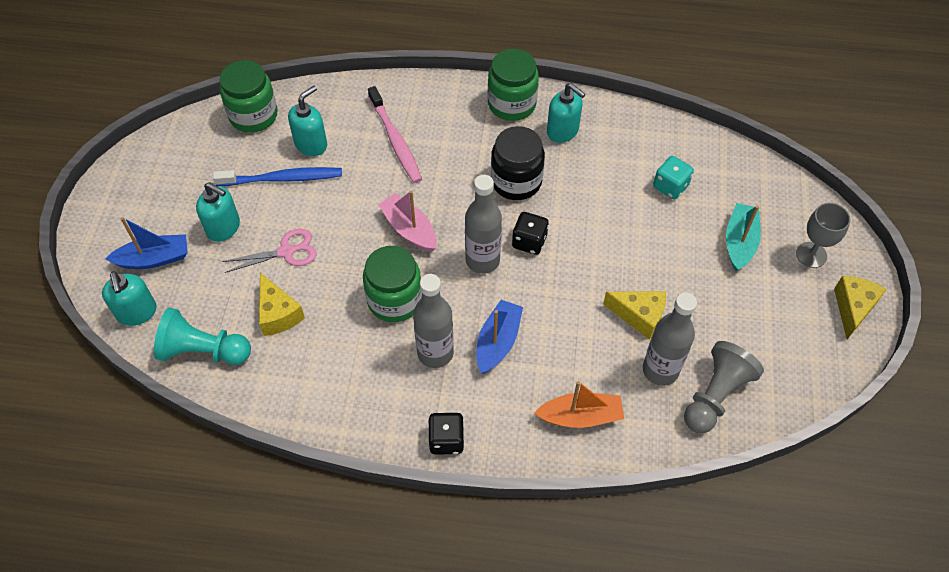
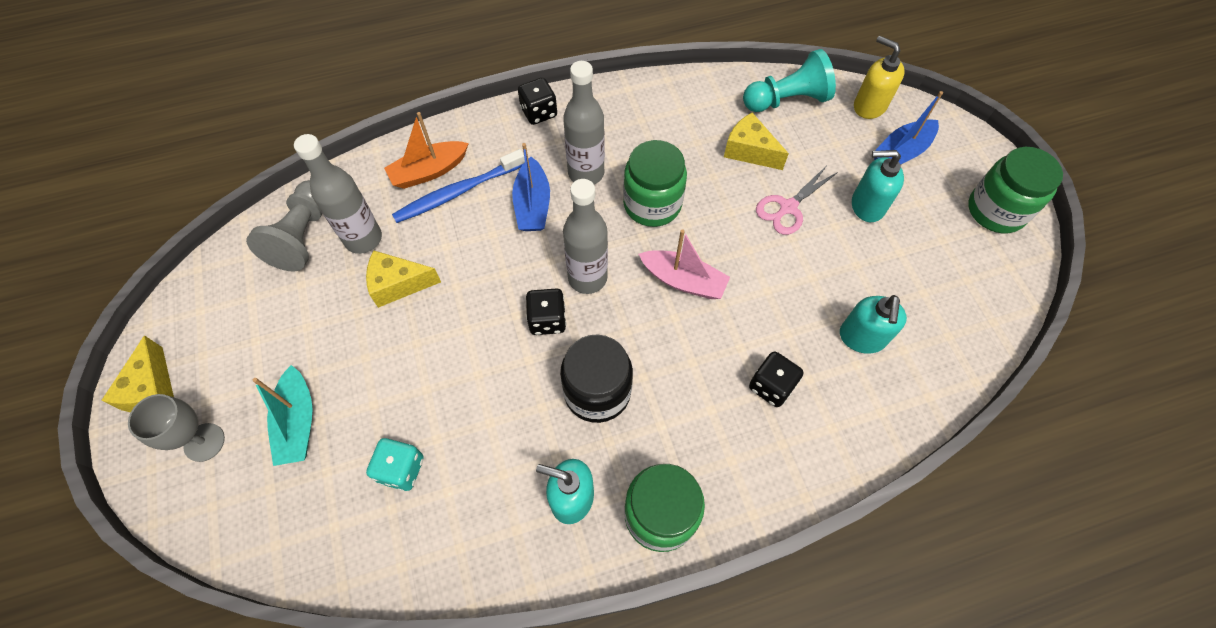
camera: 155 degrees right, 5 degrees up
turquoise soap dispenser [102,271,157,326] -> yellow soap dispenser [854,36,905,119]
blue toothbrush [213,167,342,186] -> blue toothbrush moved to [392,149,525,223]
green jar [220,60,278,133] -> green jar moved to [968,147,1063,233]
pink toothbrush [368,86,422,183] -> black dice [749,351,804,407]

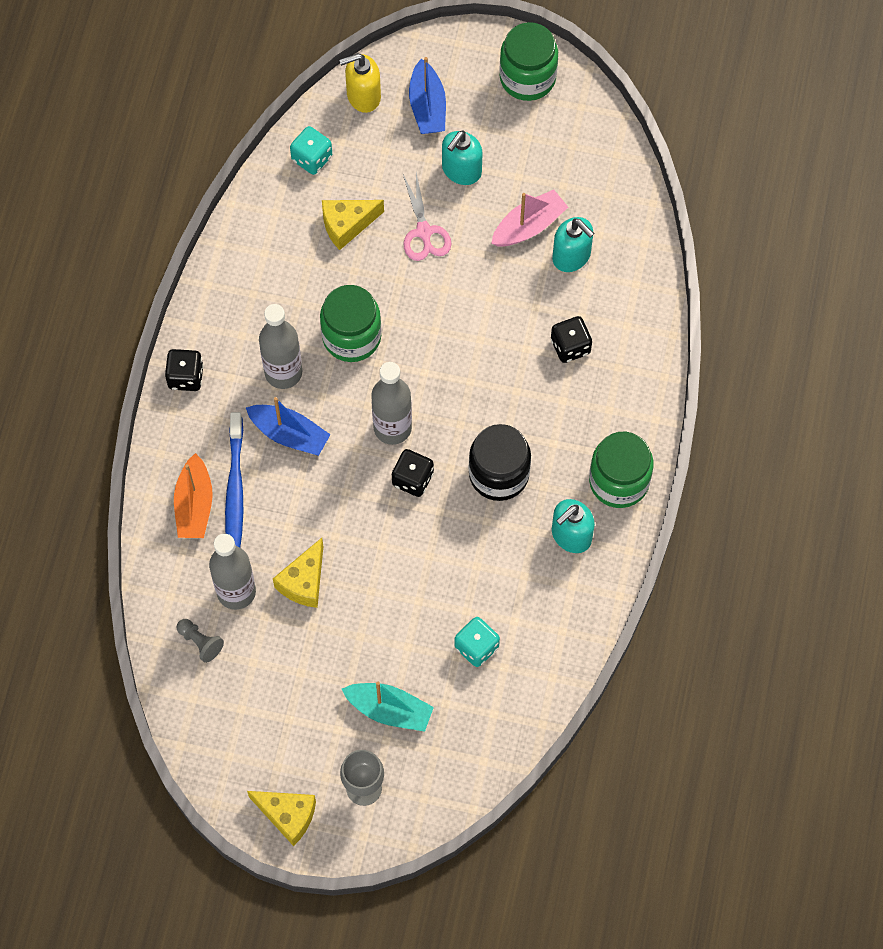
camera: 60 degrees left, 5 degrees up
grey pawn [246,180,322,271] -> grey pawn [177,619,224,663], size x0.51
pink boat [639,229,730,299] -> pink boat moved to [491,190,568,247]
turquoise pawn [743,49,836,112] -> turquoise dice [290,126,332,175]

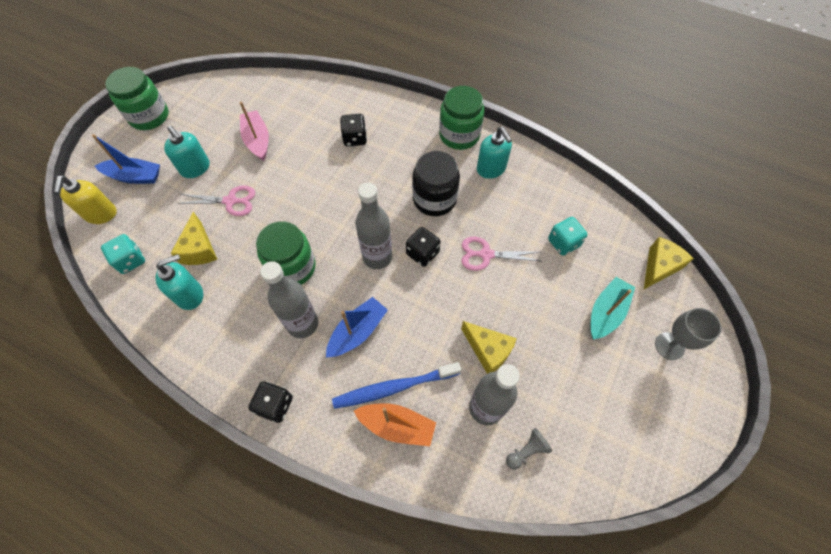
camera: 75 degrees left, 5 degrees down
blue toothbrush [225,412,243,547] -> blue toothbrush turned 150 degrees clockwise [332,362,461,409]
yellow cheese [247,791,316,846] -> yellow cheese moved to [644,237,694,289]
turquoise soap dispenser [552,217,594,272] -> turquoise soap dispenser moved to [156,254,203,310]
none -> pink scissors [462,237,540,271]

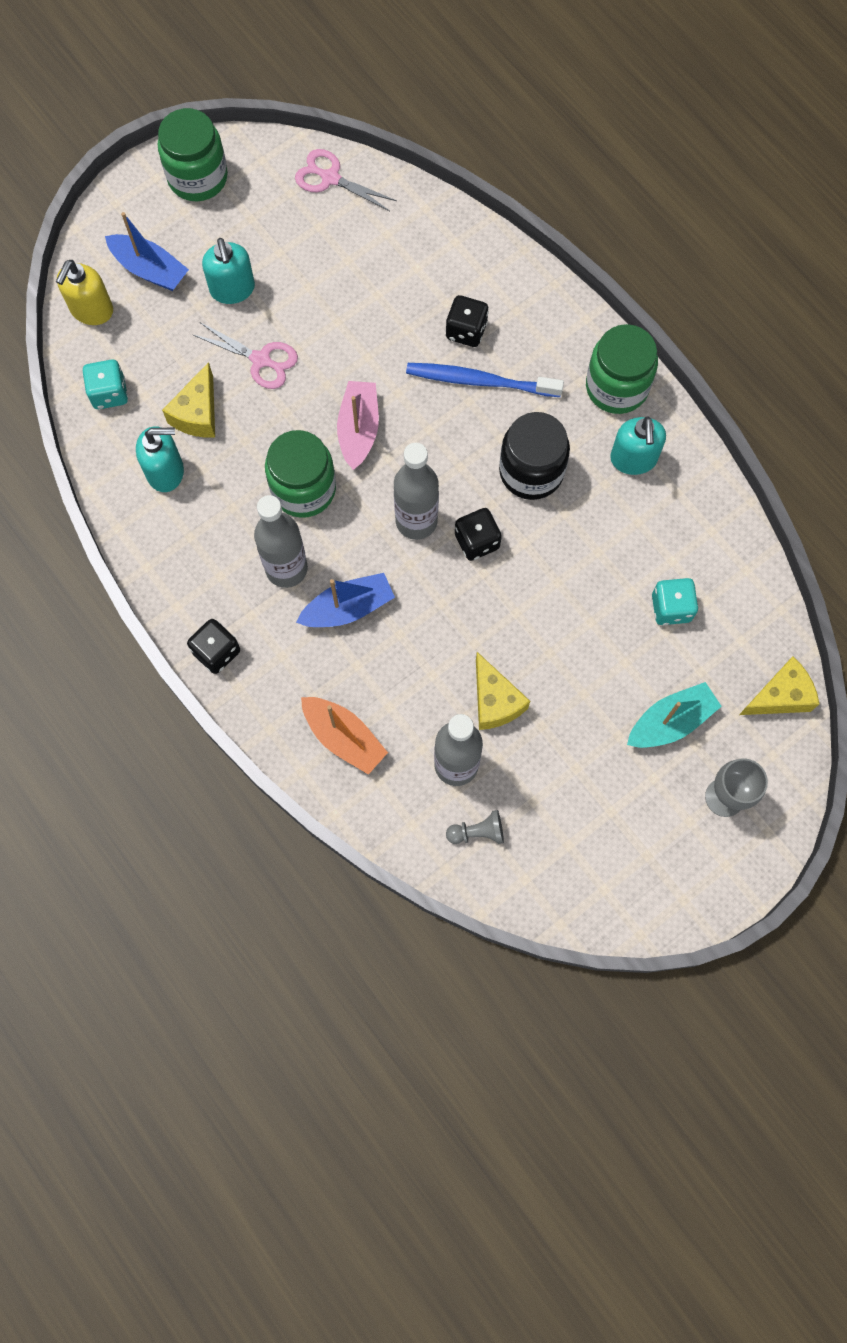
camera: 25 degrees right, 10 degrees up
pink boat [240,102,269,161] -> pink boat moved to [337,381,379,470]
blue toothbrush [332,362,461,409] -> blue toothbrush moved to [406,363,564,397]
pink scissors [462,237,540,271] -> pink scissors moved to [295,149,397,211]

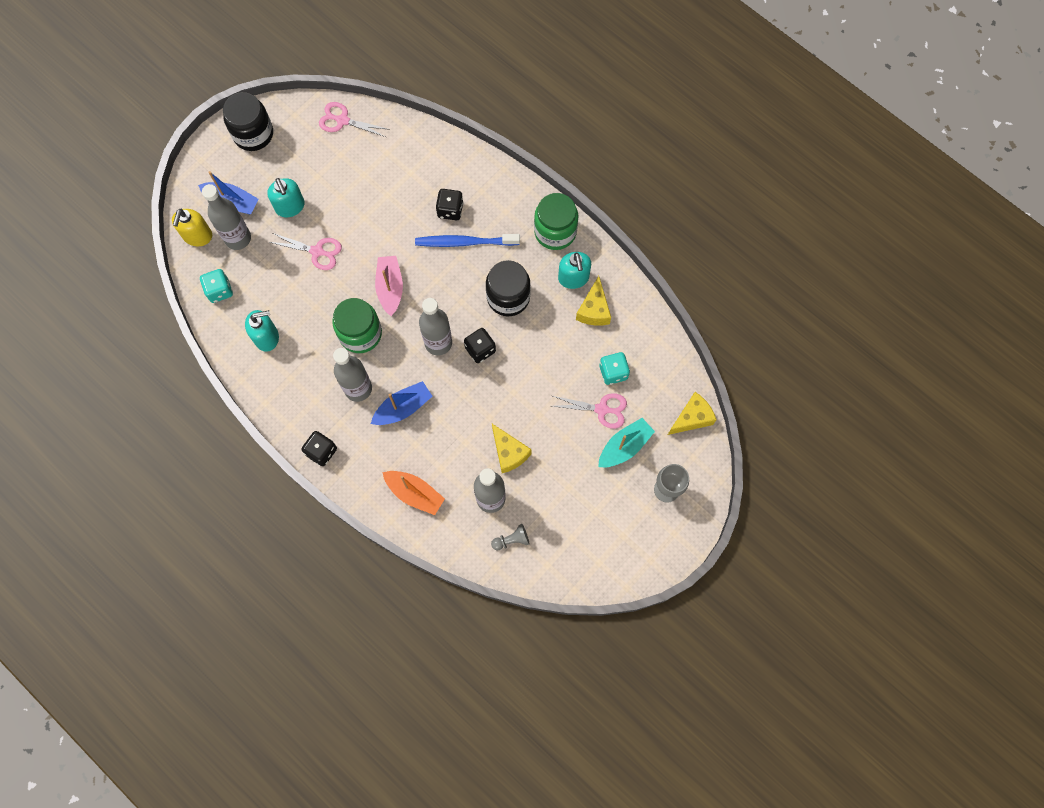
camera: 10 degrees left, 0 degrees up
green jar [158,108,228,201] -> black jar [223,92,273,151]
yellow cheese [162,362,215,438] -> yellow cheese moved to [576,276,611,325]
none -> grey bottle [202,184,251,250]
none -> pink scissors [553,393,627,429]

